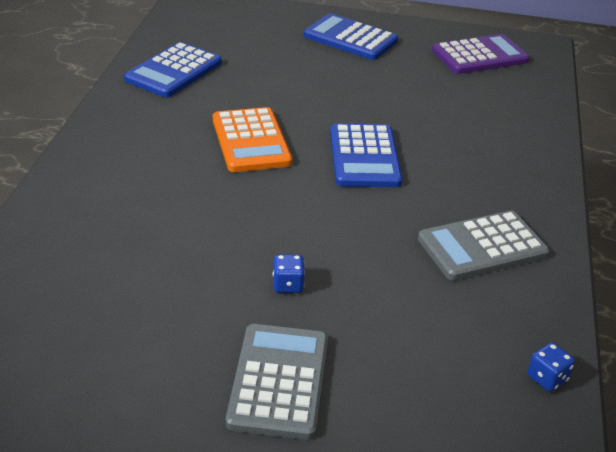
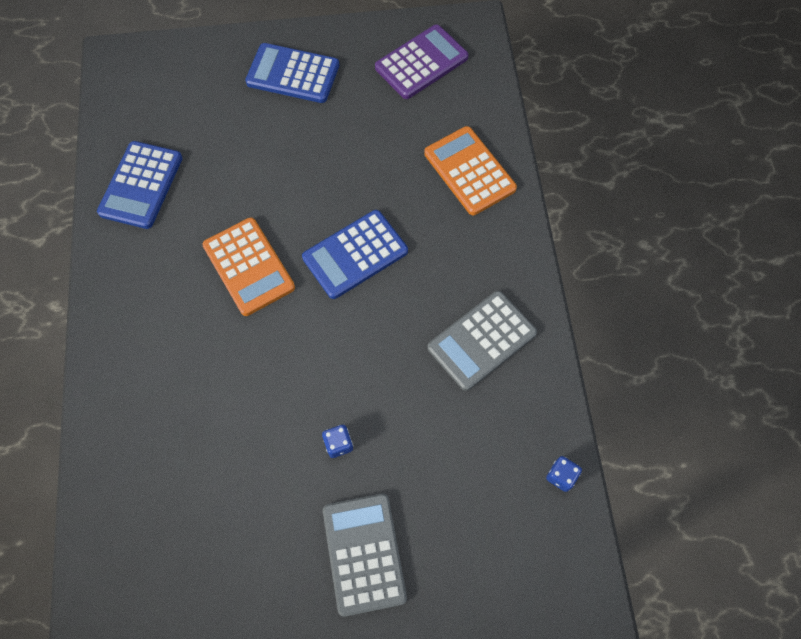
camera: 15 degrees left, 30 degrees up
blue calculator [330,123,402,187] -> blue calculator turned 75 degrees clockwise [302,210,408,299]
none -> orange calculator [424,126,517,215]

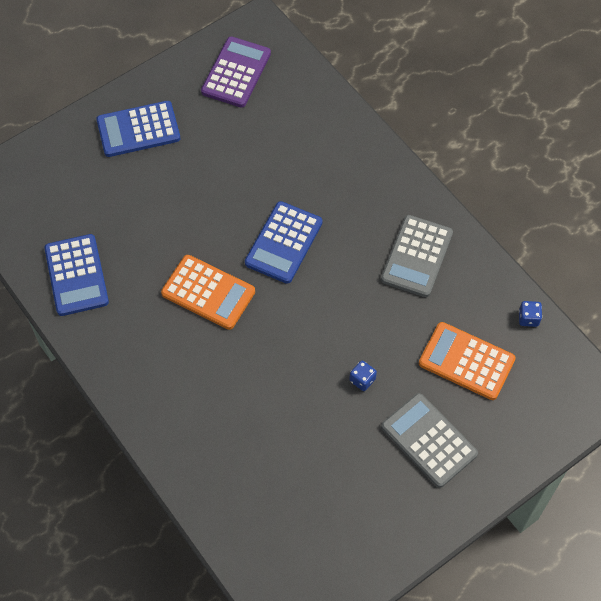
camera: 30 degrees left, 5 degrees down
orange calculator [424,126,517,215] -> orange calculator moved to [419,322,516,400]

